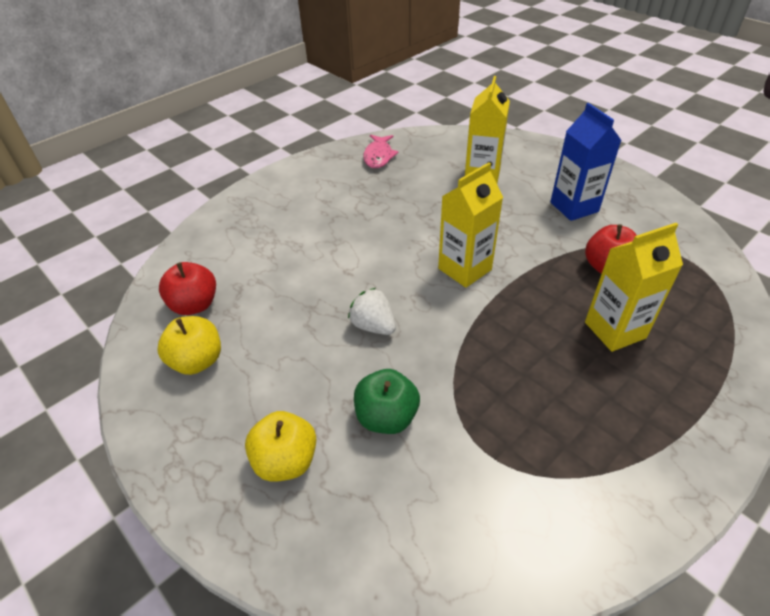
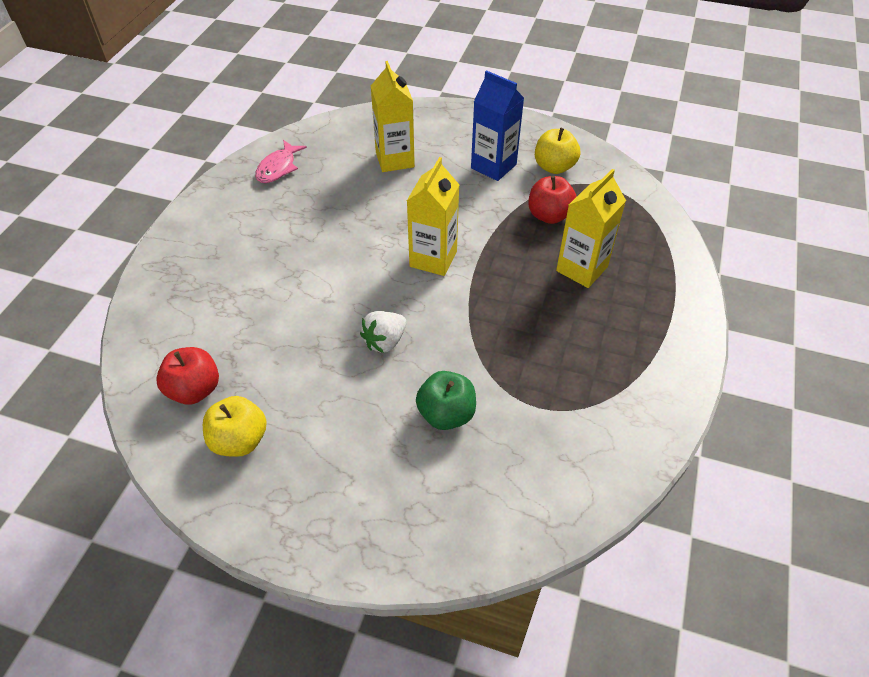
camera: 30 degrees left, 5 degrees up
yellow apple [245,411,316,482] -> yellow apple moved to [535,128,580,174]
white strawberry [348,288,396,335] -> white strawberry turned 60 degrees counterclockwise [360,311,406,353]
pink fish [363,135,399,168] -> pink fish turned 45 degrees clockwise [255,140,307,183]

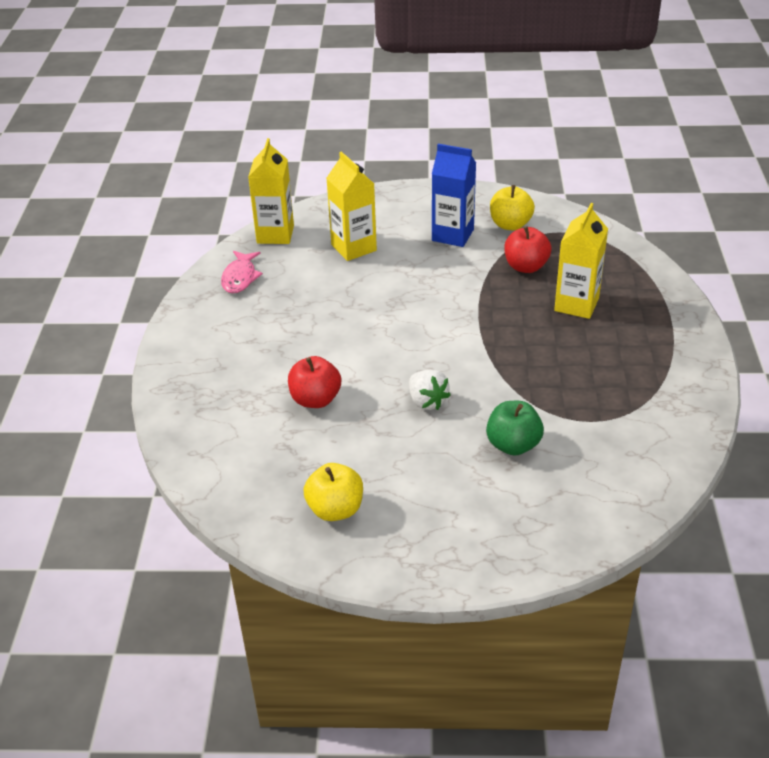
camera: 15 degrees left, 10 degrees down
red apple [156,347,219,404] -> red apple moved to [288,356,341,408]
white strawberry [360,311,406,353] -> white strawberry turned 60 degrees counterclockwise [409,370,451,410]
yellow carton [407,157,459,276] -> yellow carton moved to [248,138,294,244]

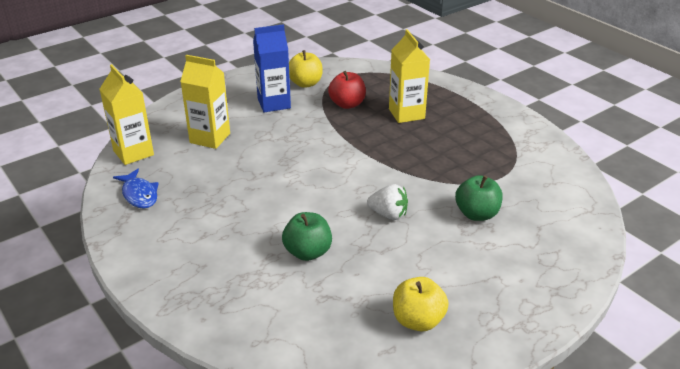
camera: 40 degrees left, 5 degrees down
pink fish [221,251,263,293] -> blue fish [113,169,159,208]
red apple [288,356,341,408] -> green apple [282,212,332,261]

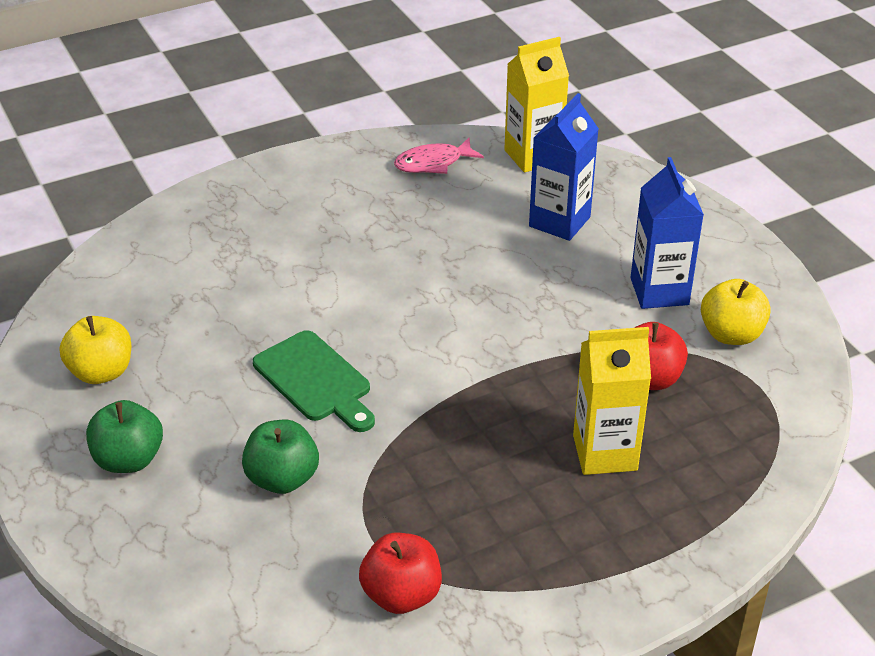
camera: 100 degrees right, 5 degrees up
blue fish [113,169,159,208] -> pink fish [394,138,484,174]
yellow carton [180,55,230,149] -> blue carton [529,93,599,241]
green apple [282,212,332,261] -> green apple moved to [86,400,163,473]
white strawberry [367,184,408,220] -> green cutting board [253,330,375,432]
none -> red apple [359,533,442,614]

